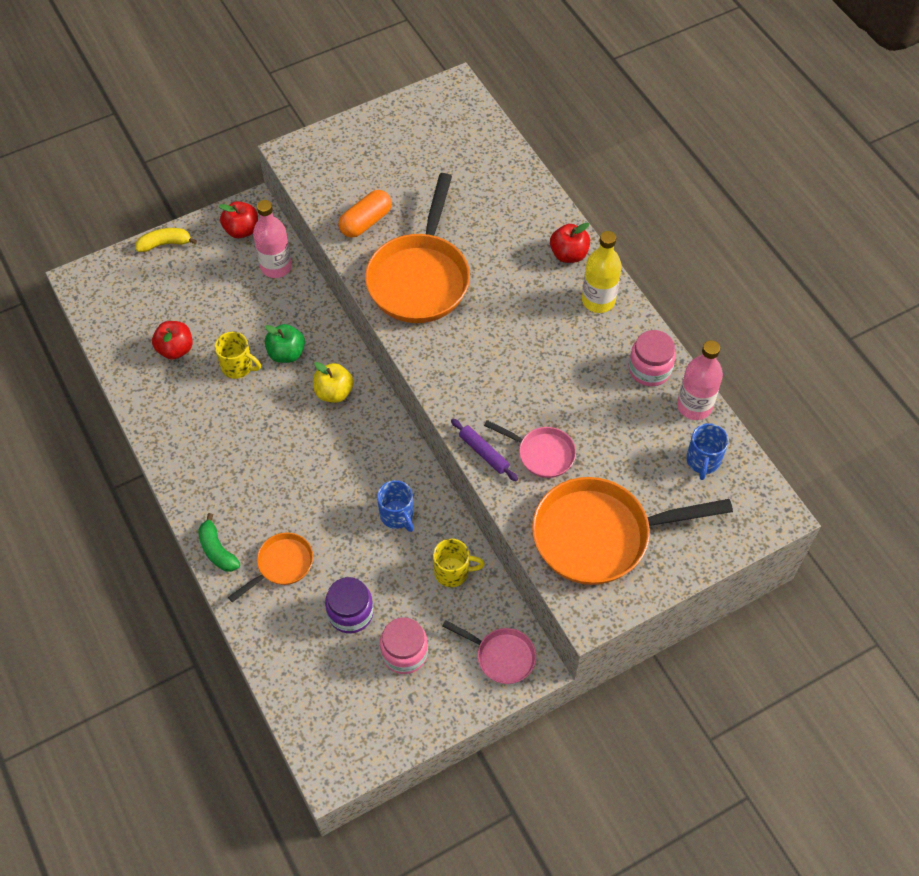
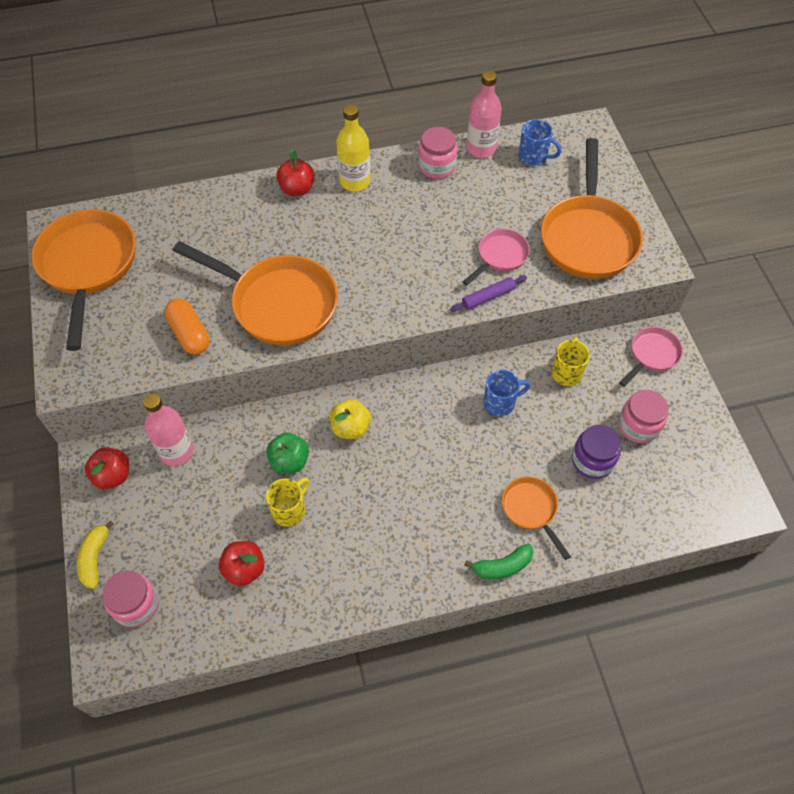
camera: 75 degrees left, 0 degrees up
none -> orange pan [32,209,136,351]
none -> pink jar [102,571,159,627]

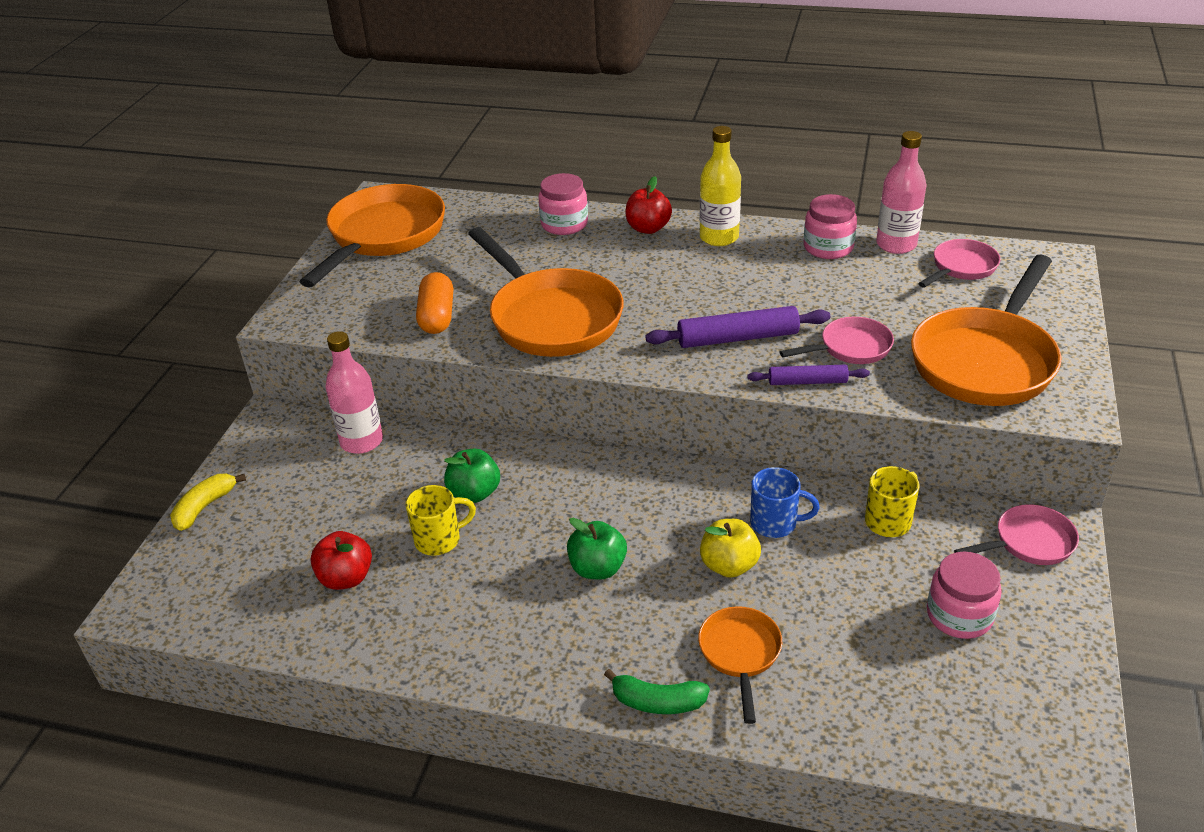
camera: 30 degrees right, 20 degrees down
red apple [85,447,129,489] -> none
pink jar [102,571,159,627] -> pink jar moved to [538,173,588,235]
yellow apple [330,399,371,439] -> yellow apple moved to [700,519,761,578]
blue mug [519,119,561,166] -> pink pan [918,239,1000,287]
purple jar [572,425,621,479] -> none
none -> green apple [567,518,627,579]
none -> purple rolling pin [646,306,830,348]

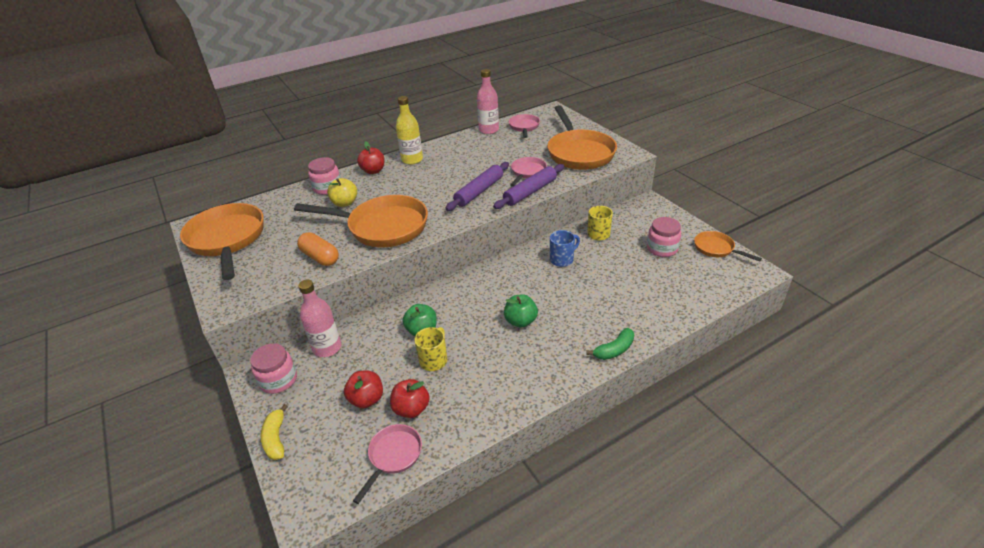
camera: 45 degrees left, 0 degrees up
orange pan [698,606,782,724] -> orange pan moved to [694,231,762,262]
yellow apple [700,519,761,578] -> yellow apple moved to [327,178,357,207]
purple rolling pin [747,365,870,385] -> purple rolling pin [493,164,564,209], size x1.63
pink jar [804,194,857,259] -> pink jar moved to [250,343,297,394]
pink pan [954,504,1079,565] -> pink pan moved to [353,424,422,504]
none -> red apple [344,370,383,408]

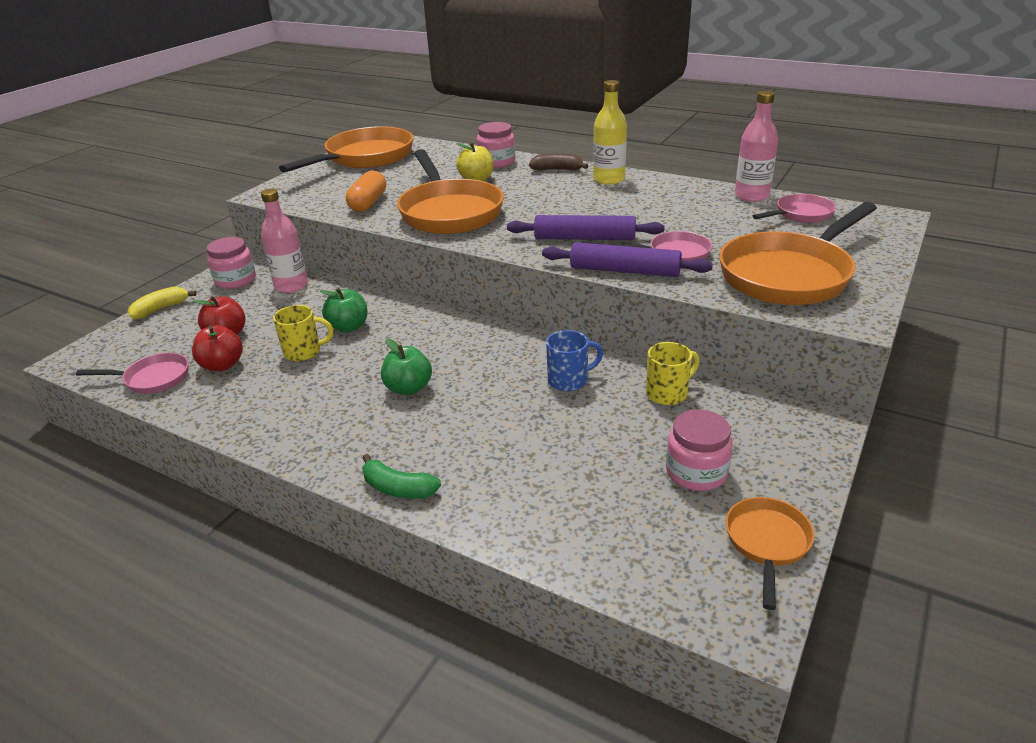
camera: 60 degrees right, 5 degrees down
red apple [357,141,385,174] -> brown banana [529,153,588,171]
blue mug [550,230,580,267] -> blue mug turned 45 degrees counterclockwise [546,330,603,392]

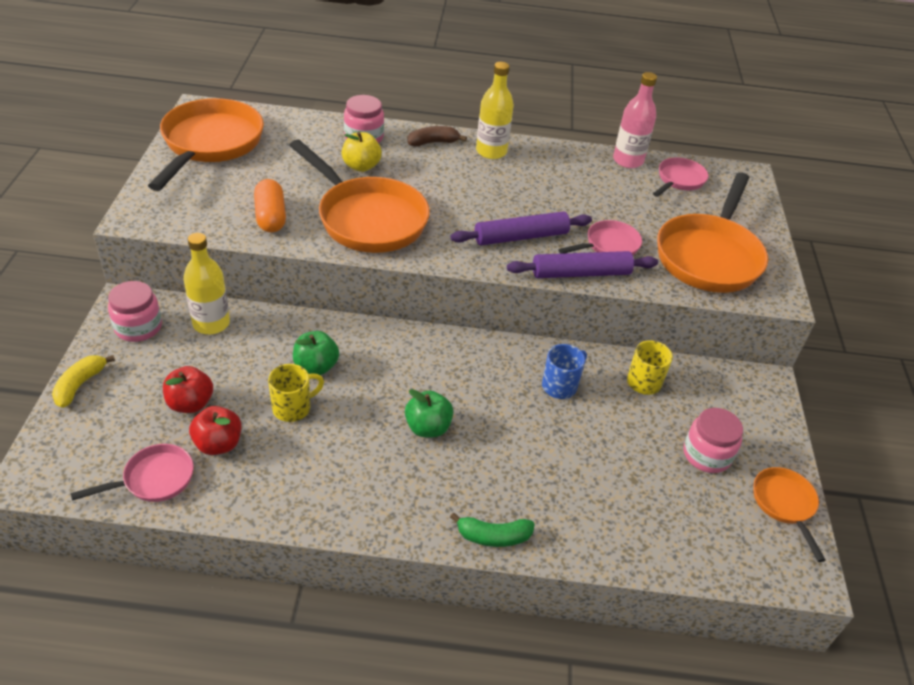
camera: 30 degrees left, 10 degrees up
pink bottle [261,189,308,293] -> yellow bottle [183,233,230,334]

